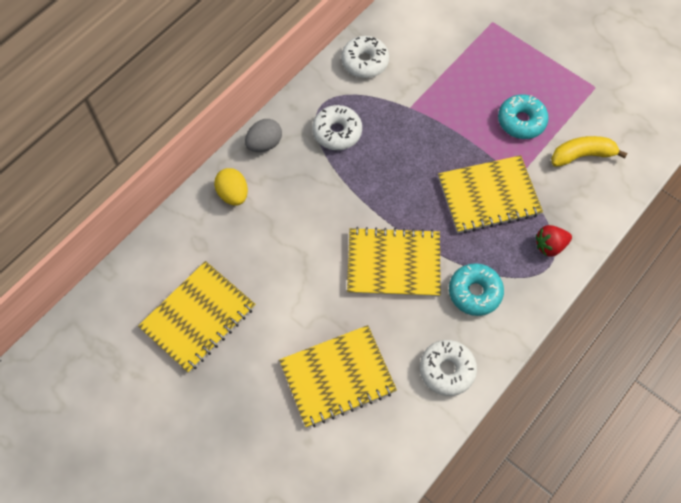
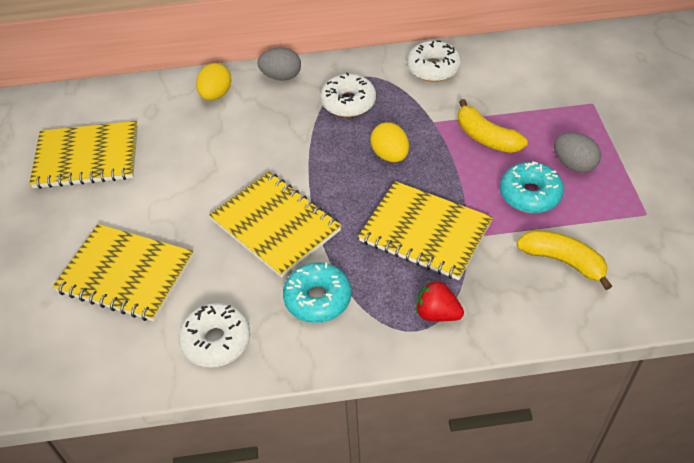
camera: 45 degrees right, 15 degrees down
none -> yellow egg [370,122,409,162]
none -> yellow banana [458,99,528,153]
none -> grey egg [554,132,601,173]

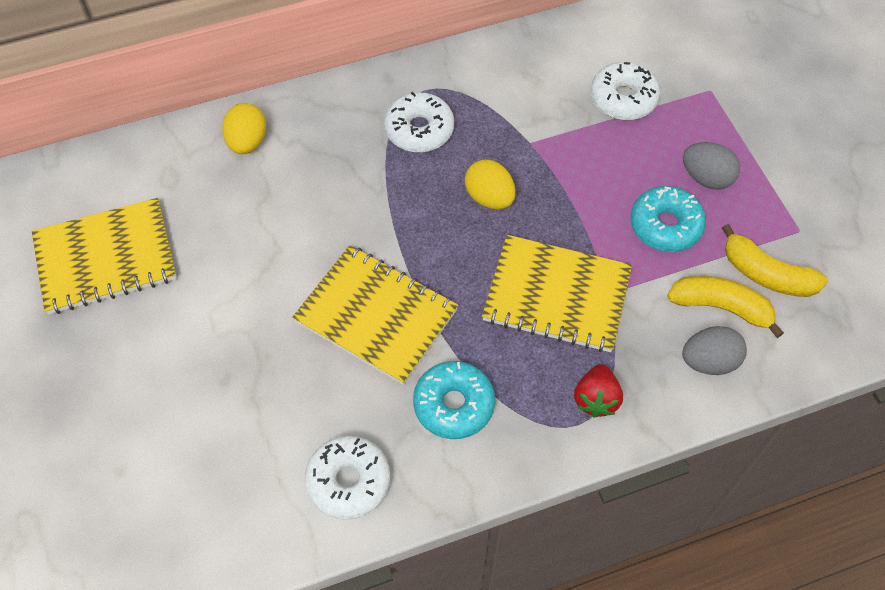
camera: 15 degrees left, 10 degrees up
yellow notebook [53,224,194,322] -> none
grey egg [257,47,301,81] -> grey egg moved to [682,326,747,375]
white donut [407,40,461,82] -> white donut moved to [590,62,660,120]
red strawberry [416,280,464,321] -> red strawberry turned 90 degrees counterclockwise [574,364,623,418]
yellow banana [458,99,528,153] -> yellow banana moved to [722,224,828,297]

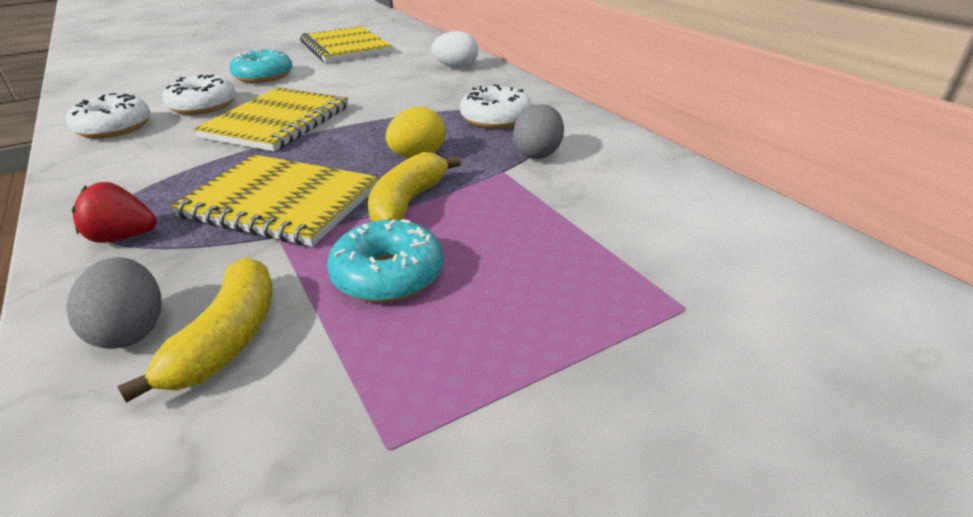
camera: 80 degrees right, 25 degrees down
yellow egg [222,103,266,154] -> white egg [432,31,478,68]
turquoise donut [413,361,495,439] -> turquoise donut moved to [229,48,292,83]
yellow notebook [482,235,632,352] -> yellow notebook turned 75 degrees counterclockwise [171,155,379,247]
white donut [590,62,660,120] -> white donut moved to [162,75,236,115]
grey egg [683,142,740,189] -> grey egg moved to [513,104,564,159]
yellow banana [722,224,828,297] -> yellow banana moved to [368,152,461,222]

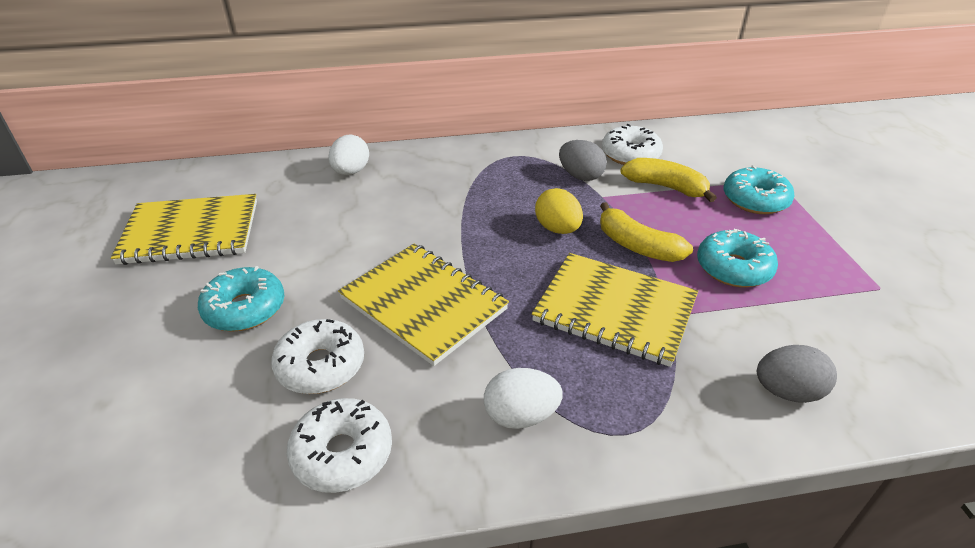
camera: 70 degrees left, 5 degrees up
red strawberry [71,182,157,243] -> none
yellow banana [117,257,273,403] -> yellow banana moved to [620,158,717,202]
yellow notebook [171,155,379,247] -> yellow notebook turned 75 degrees clockwise [532,253,698,367]
white donut [460,84,532,129] -> white donut moved to [602,124,663,165]
none -> white egg [484,368,563,429]
none -> turquoise donut [724,165,795,214]

